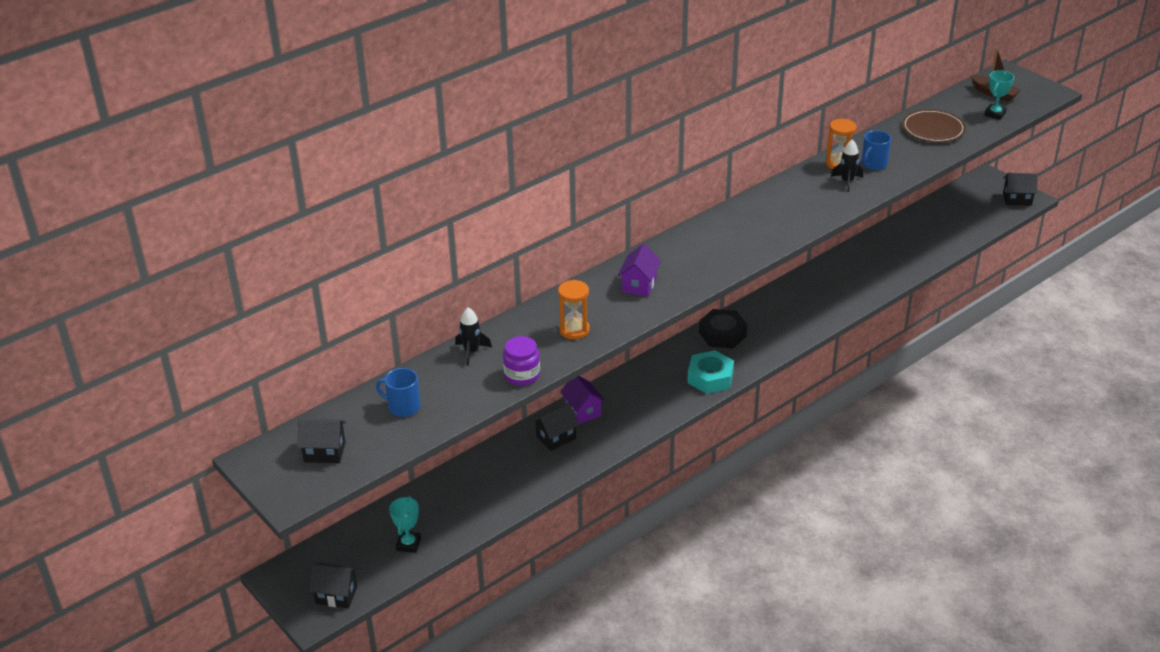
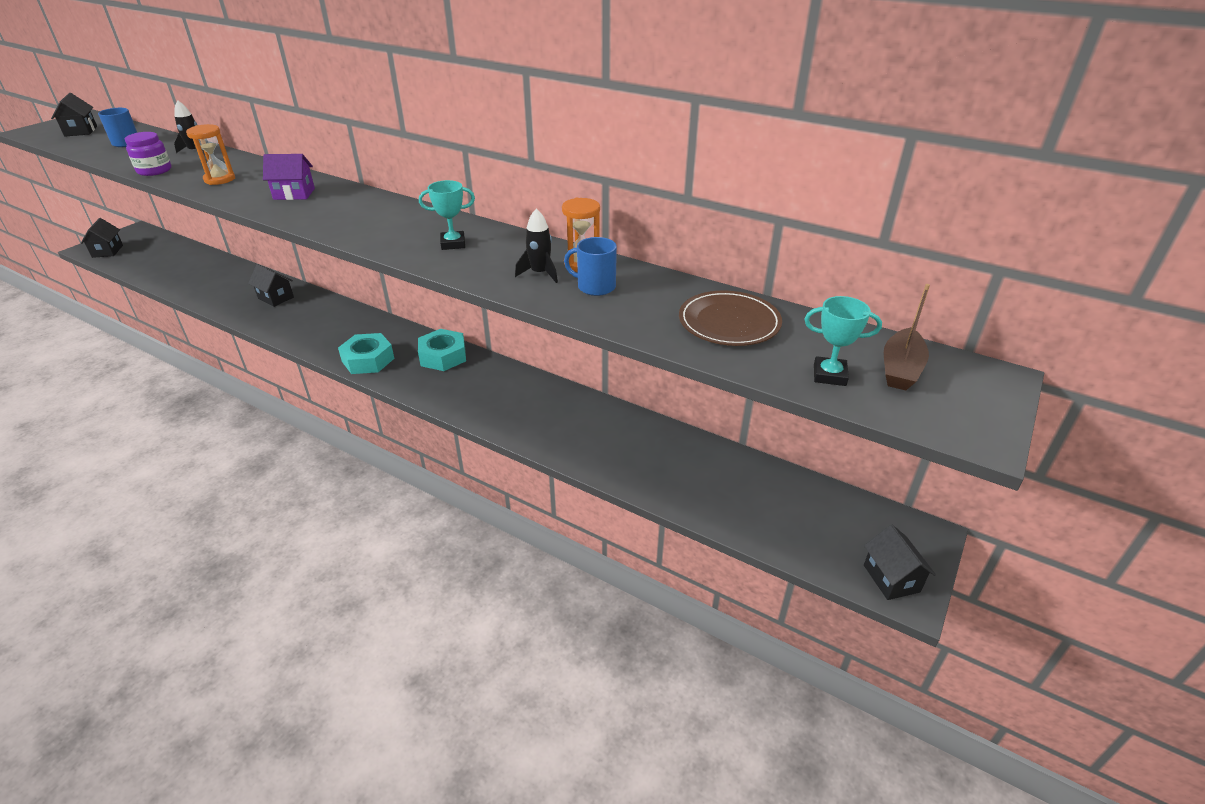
camera: 70 degrees right, 0 degrees up
turquoise trophy [389,496,421,553] -> turquoise trophy moved to [419,180,475,250]
purple house [560,376,605,424] -> none
black nut [699,309,747,348] -> turquoise nut [418,329,466,371]

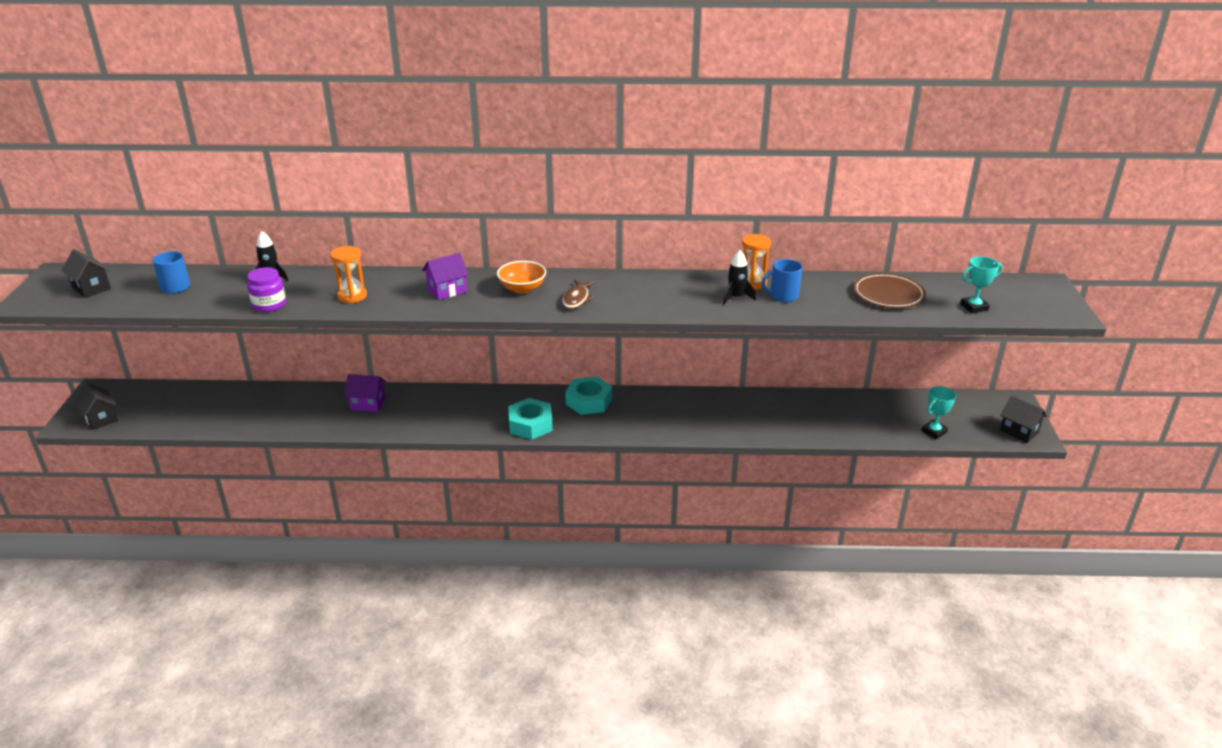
camera: 30 degrees left, 5 degrees down
black house [248,264,294,307] -> purple house [345,374,386,412]
turquoise trophy [419,180,475,250] -> turquoise trophy moved to [921,386,956,439]
brown boat [884,284,930,390] -> none
none -> orange bowl [497,261,546,294]
none -> brown fish [562,280,595,310]

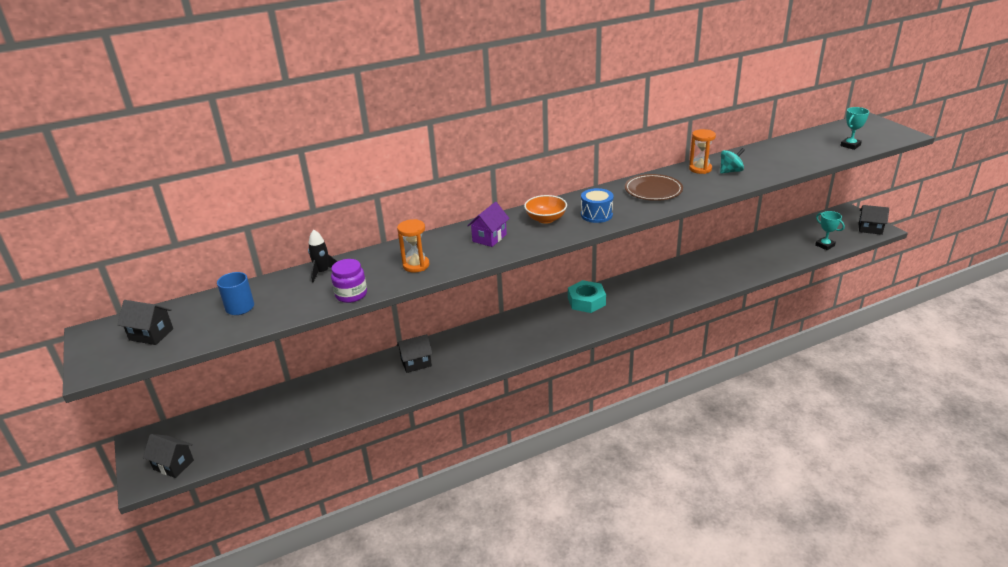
camera: 25 degrees left, 0 degrees up
purple house [345,374,386,412] -> black house [397,334,433,373]
turquoise nut [508,398,553,439] -> none
brown fish [562,280,595,310] -> blue drum [581,188,613,223]
black rocket [723,250,756,305] -> none
blue mug [761,259,803,302] -> turquoise spinning top [720,148,745,174]
brown plate [853,273,926,308] -> brown plate moved to [625,174,683,201]
turquoise trophy [921,386,956,439] -> turquoise trophy turned 60 degrees counterclockwise [815,211,845,250]

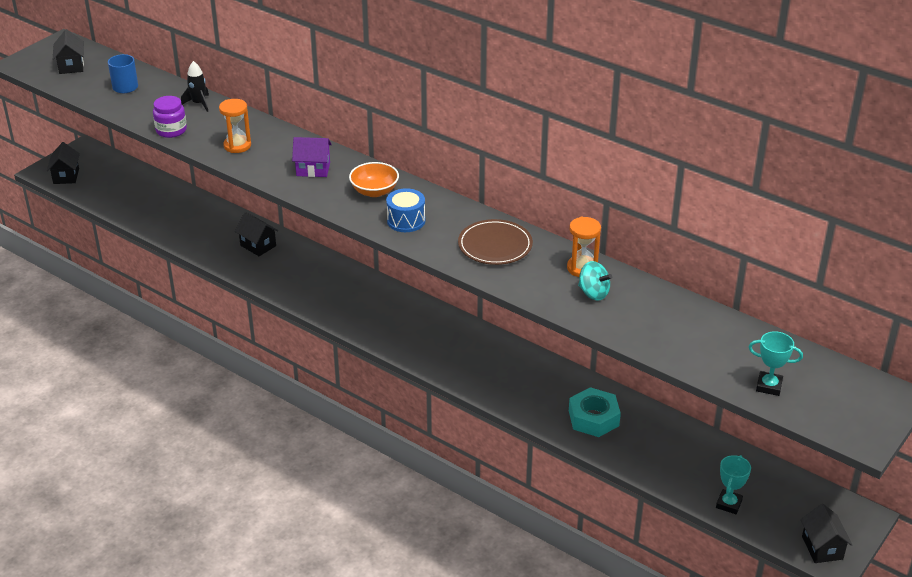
camera: 60 degrees right, 5 degrees up
turquoise nut [568,280,606,313] -> turquoise nut moved to [569,387,621,437]

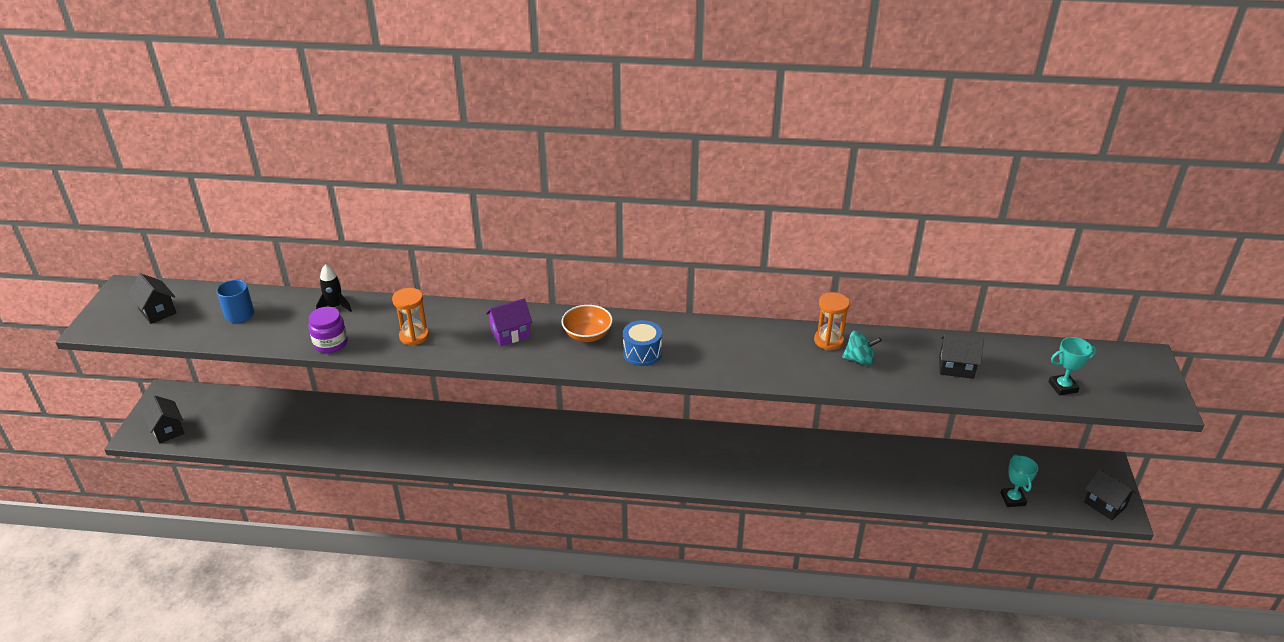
camera: 30 degrees left, 0 degrees up
black house [235,212,279,256] -> black house moved to [939,334,984,379]
brown plate [458,219,533,265] -> none
turquoise nut [569,387,621,437] -> none

